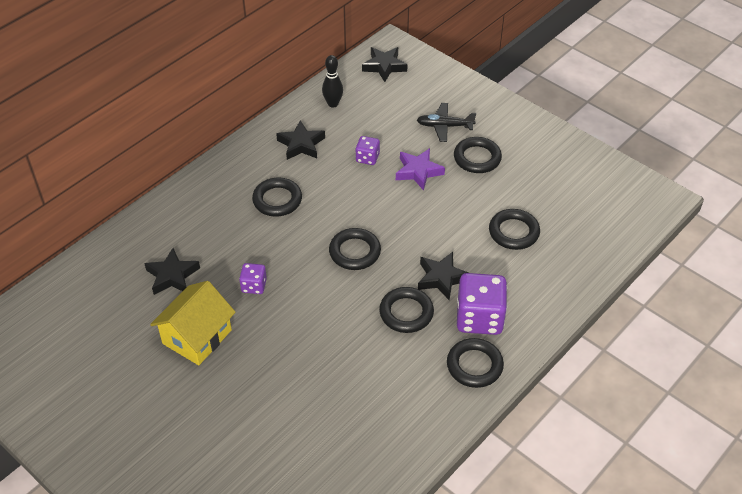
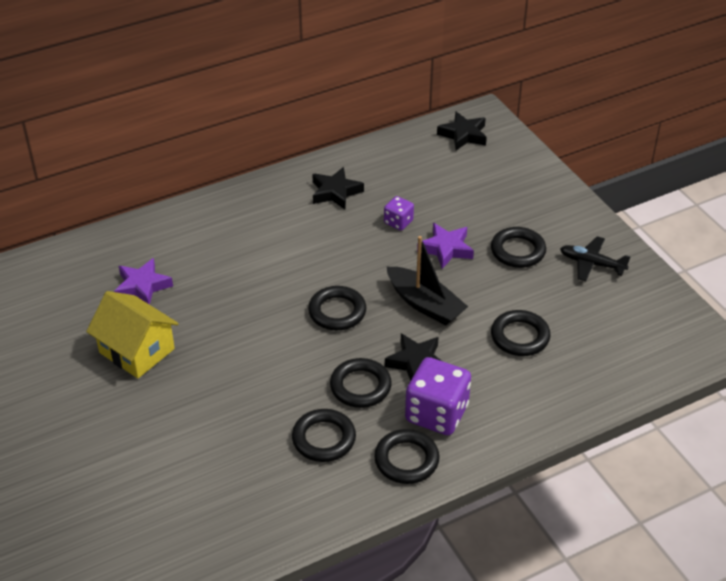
camera: 20 degrees right, 5 degrees down
black star [144,248,200,295] -> purple star [114,258,173,305]
yellow house [150,281,236,365] -> yellow house turned 75 degrees clockwise [86,291,179,378]
purple dice [239,263,267,294] -> none
black ring [252,178,302,217] -> black ring moved to [292,409,356,462]
black bowling pin [322,55,343,108] -> none
black plane [417,103,476,142] -> black plane moved to [560,236,631,281]
none -> black boat [387,236,468,325]

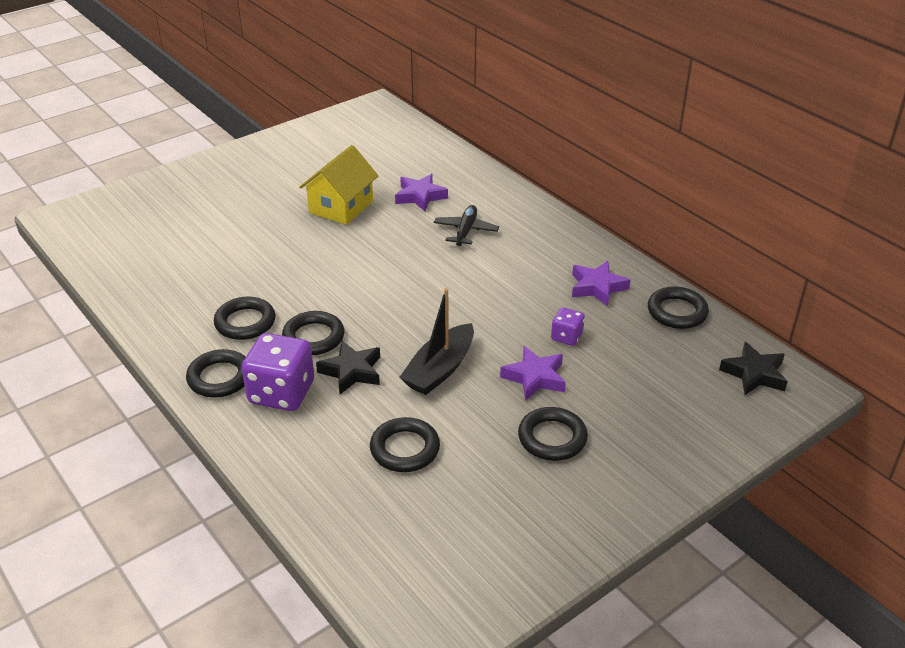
camera: 80 degrees right, 5 degrees down
black ring [308,286,366,330] -> black ring moved to [648,286,709,329]
black star [312,167,364,209] -> purple star [572,261,631,307]
black plane [560,236,631,281] -> black plane moved to [434,205,499,246]

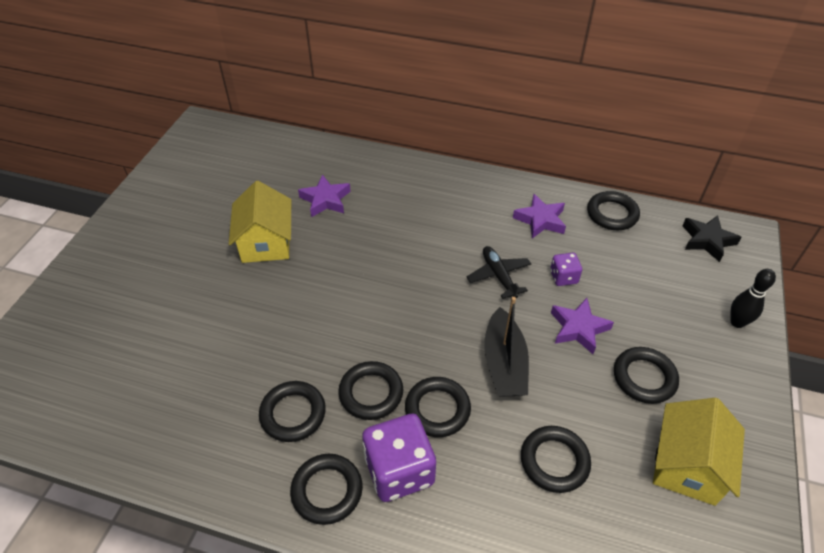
camera: 35 degrees left, 10 degrees up
black star [316,341,380,394] -> black ring [405,377,471,437]
black plane [434,205,499,246] -> black plane moved to [467,246,531,299]
none -> yellow house [653,398,745,506]
none -> black bowling pin [731,269,776,328]

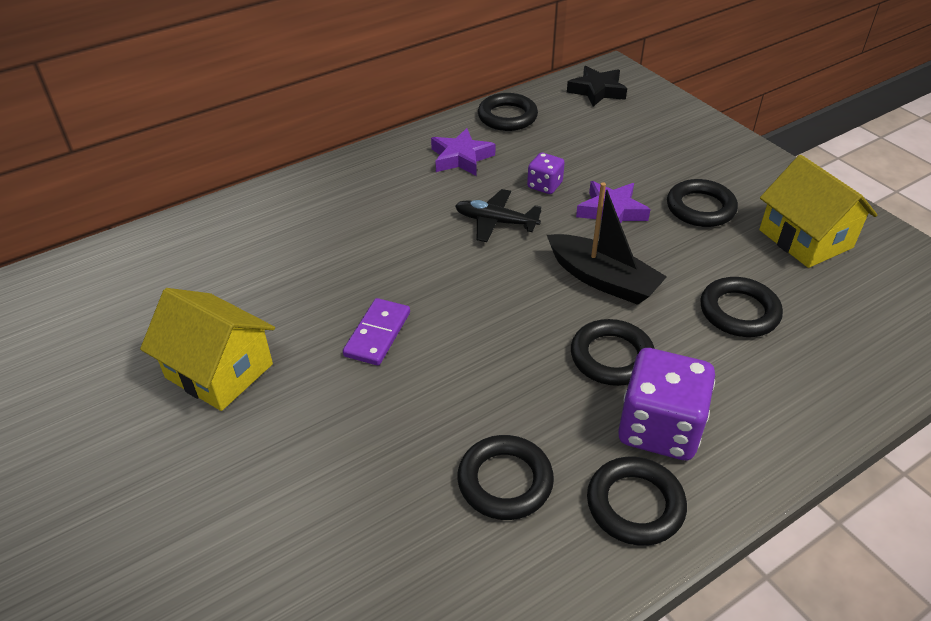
camera: 50 degrees left, 5 degrees down
purple star [298,174,351,217] -> none
black ring [338,361,403,420] -> none
black bowling pin [731,269,776,328] -> none
none -> purple domino [343,298,410,366]

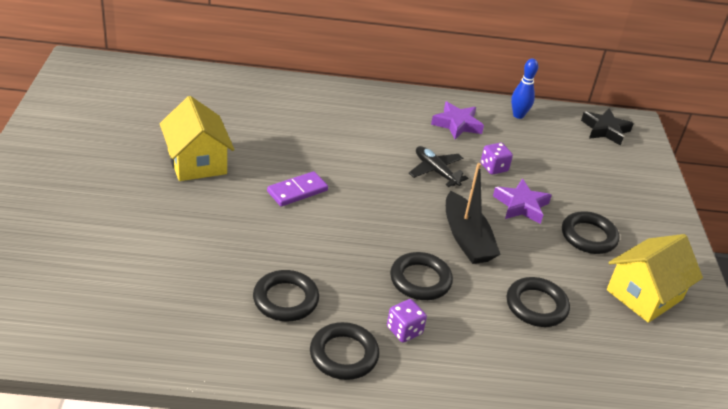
camera: 30 degrees right, 5 degrees down
black ring [478,93,538,131] -> blue bowling pin [511,58,538,119]
purple dice [618,348,715,460] -> purple dice [387,299,427,343], size x0.52
yellow house [759,155,877,268] -> yellow house turned 45 degrees clockwise [607,234,703,323]

